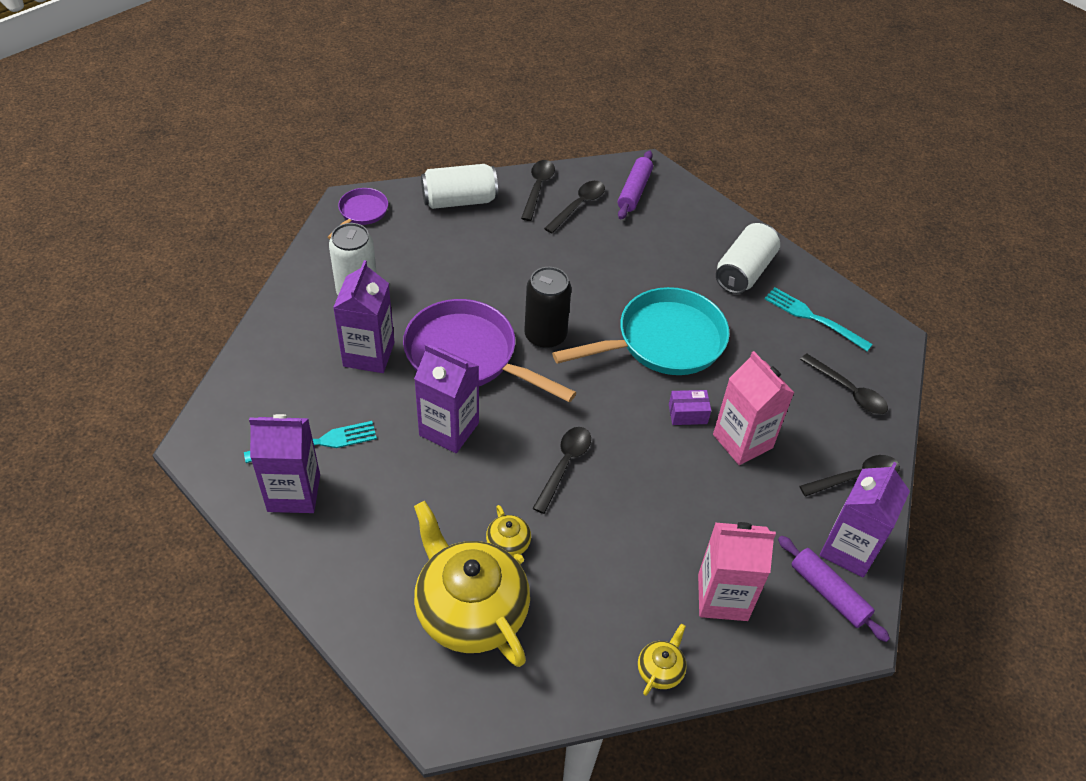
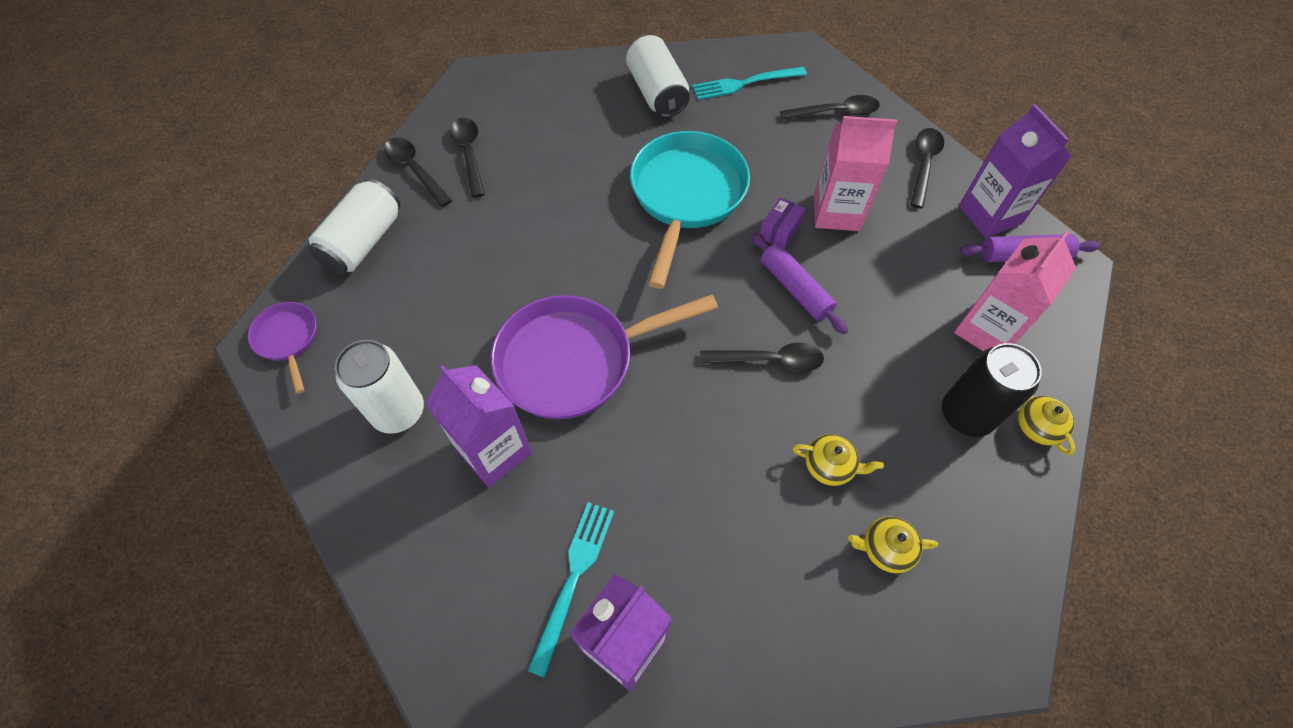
camera: 50 degrees left, 10 degrees up
purple carton [414,343,479,453] -> none
yellow teapot [414,501,530,667] -> yellow teapot [848,516,938,573], size x0.42
black can [524,267,572,349] -> black can moved to [942,343,1042,437]
black spoon [532,427,591,514] -> black spoon turned 120 degrees clockwise [700,343,824,372]
purple rolling pin [618,150,653,219] -> purple rolling pin moved to [751,232,848,334]

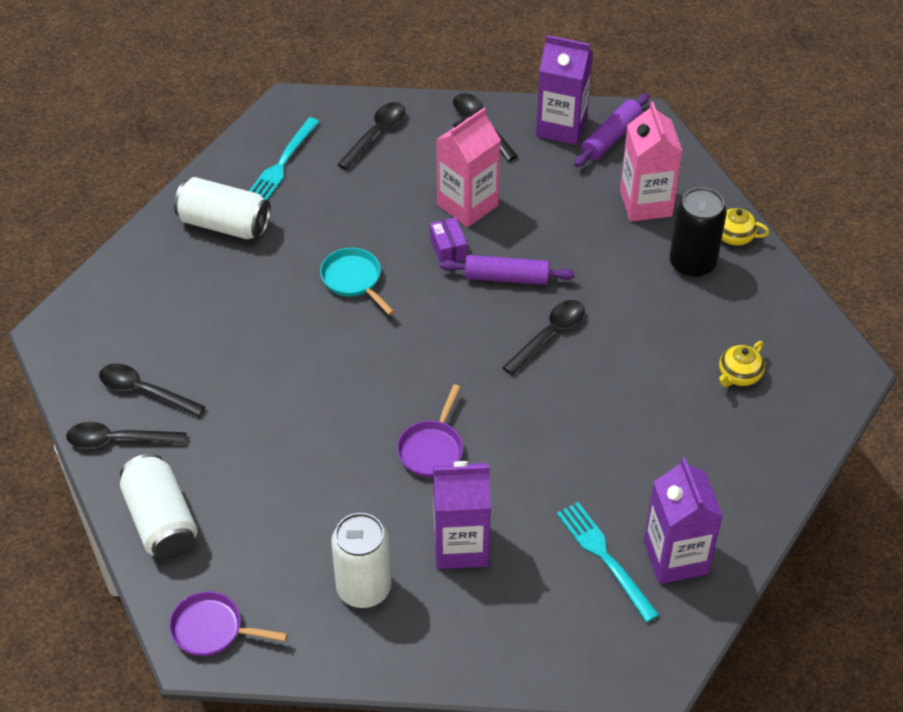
camera: 50 degrees left, 10 degrees down
purple pan [491,295,718,419] -> purple pan [397,384,463,477], size x0.50
turquoise pan [630,131,750,289] -> turquoise pan [320,248,395,315], size x0.50
yellow teapot [792,434,884,486] -> none

